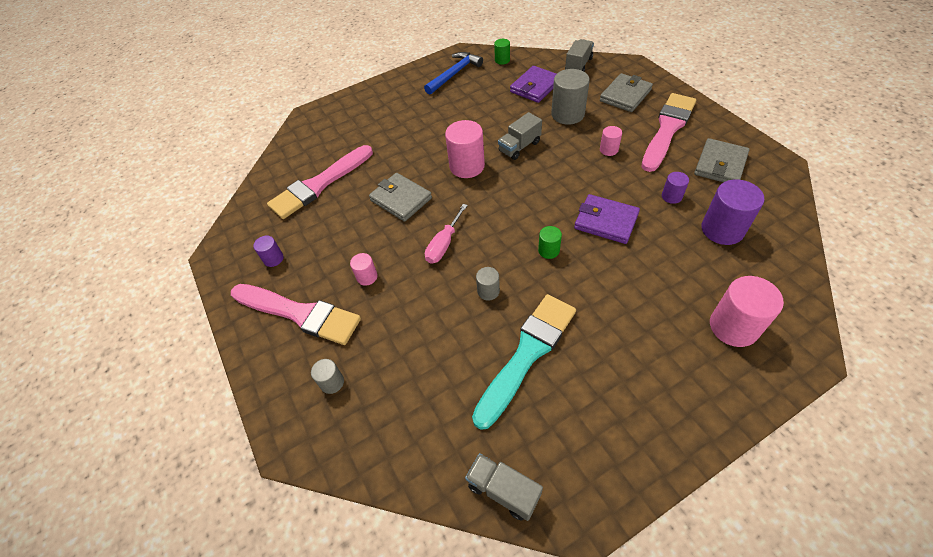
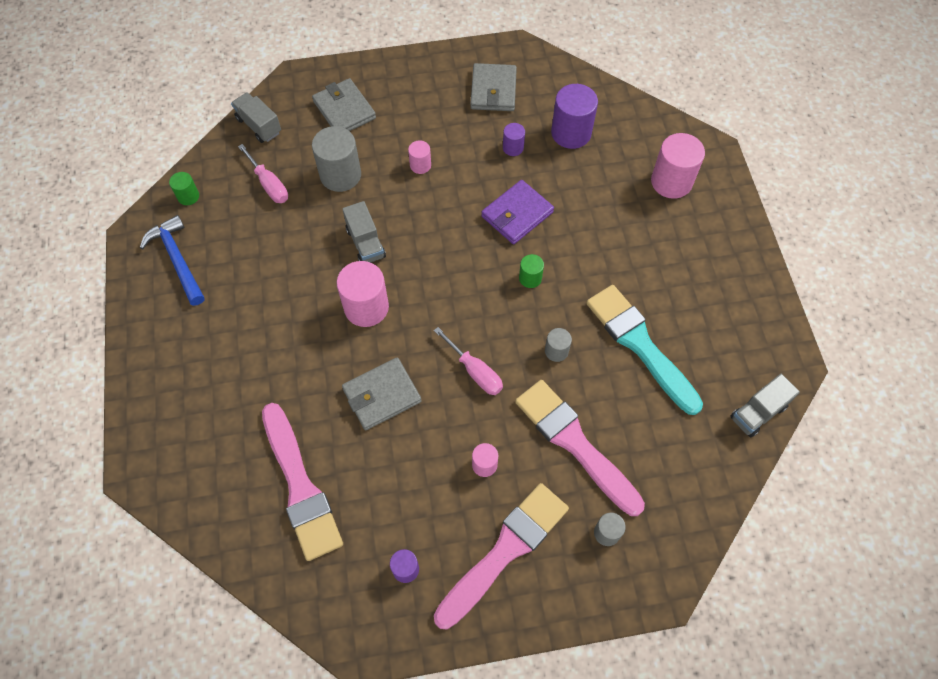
camera: 75 degrees left, 10 degrees up
purple wallet [510,66,556,103] -> pink screwdriver [238,144,288,203]
pink brush [642,93,696,172] -> pink brush moved to [515,380,645,516]
grey wallet [694,138,749,182] -> grey wallet turned 45 degrees clockwise [470,63,517,111]

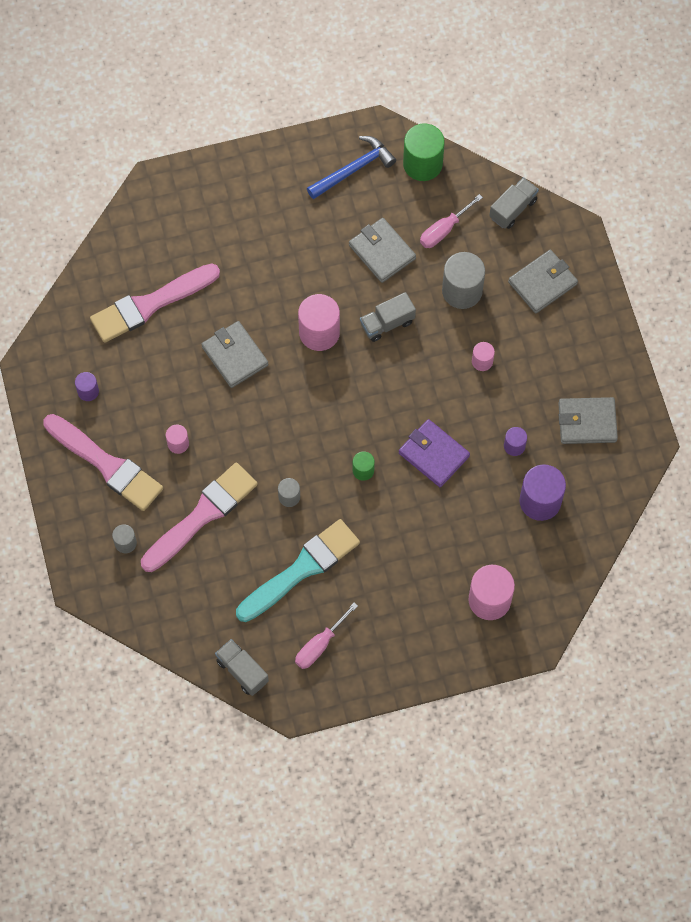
camera: 85 degrees right, 5 degrees up
green cylinder [169,172,199,205] -> green cylinder [403,124,445,181], size x1.92
pink screwdriver [434,327,503,395] -> pink screwdriver moved to [295,603,358,669]
none -> grey wallet [349,218,416,283]

